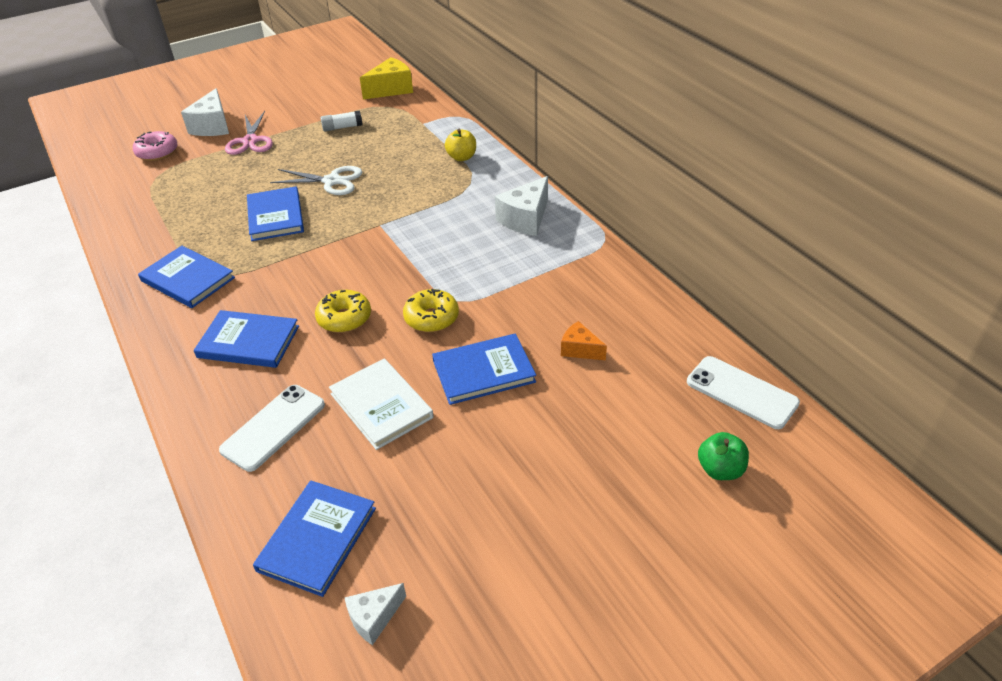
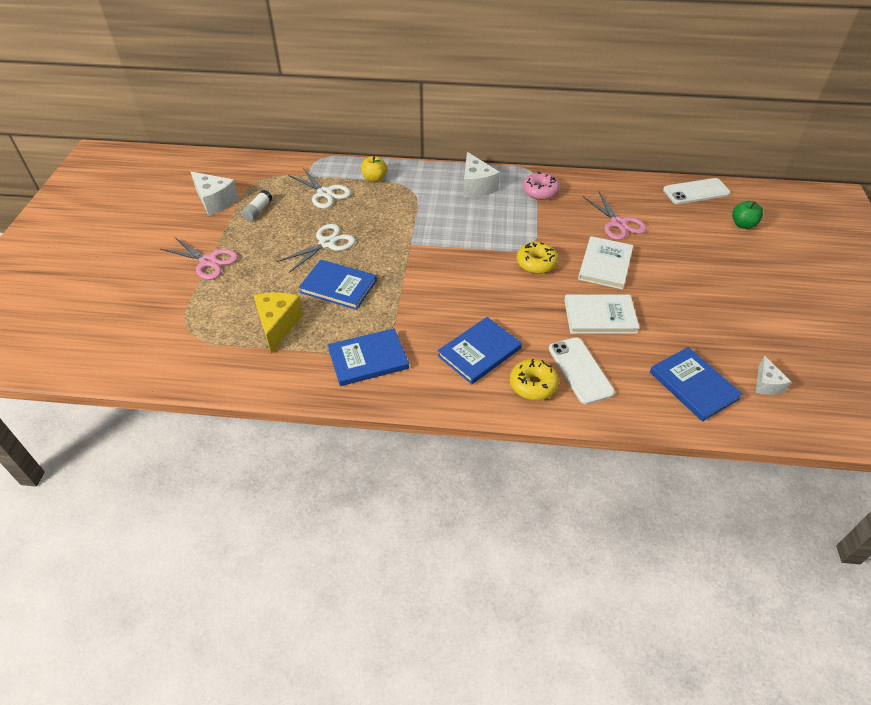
camera: 55 degrees left, 5 degrees up
pink donut [133,131,178,161] -> pink donut moved to [523,172,560,200]
white cheese [181,88,229,136] -> white cheese moved to [191,172,239,216]
yellow donut [315,290,371,333] -> yellow donut moved to [510,359,559,400]
yellow cheese [360,57,413,99] -> yellow cheese moved to [253,292,303,354]
blue book [432,333,536,405] -> white book [578,236,633,290]
orange cheese [561,321,607,360] -> pink scissors [583,192,646,240]
none -> white scissors [288,168,351,209]

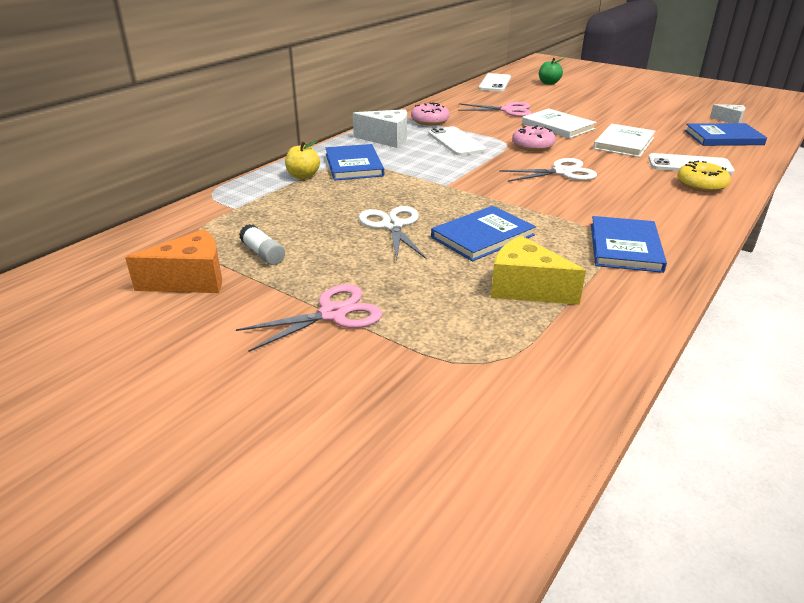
camera: 60 degrees left, 15 degrees down
white cheese [191,172,239,216] -> orange cheese [125,229,222,293]
white scissors [288,168,351,209] -> white scissors moved to [499,158,597,182]
blue book [438,317,522,384] -> blue book moved to [326,144,384,181]
yellow donut [516,242,558,274] -> pink donut [512,125,556,151]
none -> white phone [429,127,486,156]

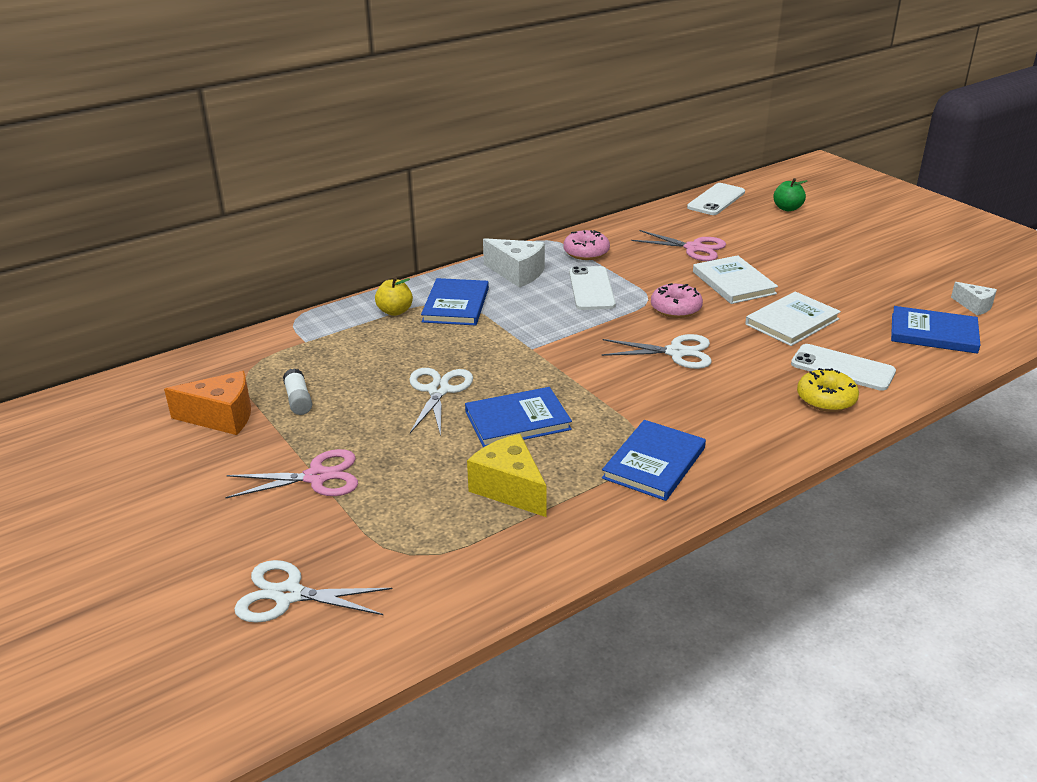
camera: 20 degrees right, 0 degrees up
none -> white scissors [234,560,393,623]

